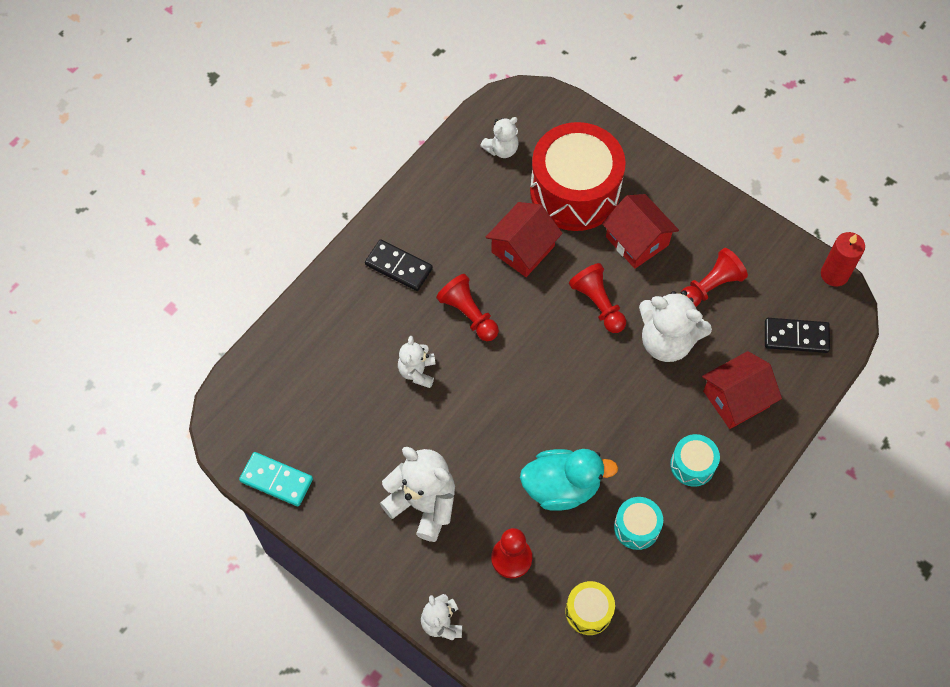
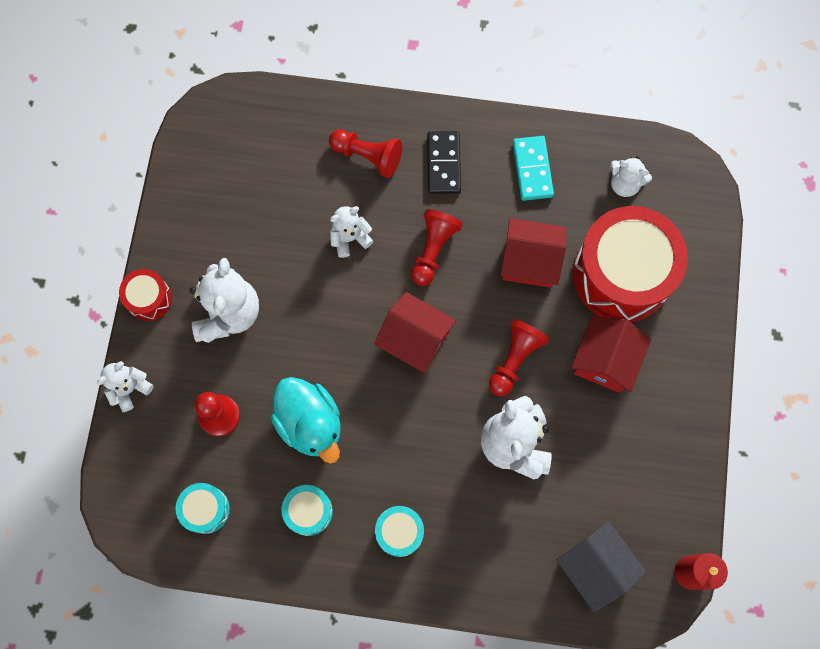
camera: 60 degrees right, 10 degrees up
turquoise domino [239,452,313,506] -> turquoise domino moved to [513,136,554,201]
yellow drum [565,581,615,635] -> turquoise drum [176,483,230,534]
red pawn [680,248,748,307] -> red pawn moved to [329,129,402,178]
red house [702,351,782,429] -> red house moved to [374,292,456,373]
black domino [765,318,830,353] -> black house [556,521,647,612]
none -> red drum [119,269,172,321]

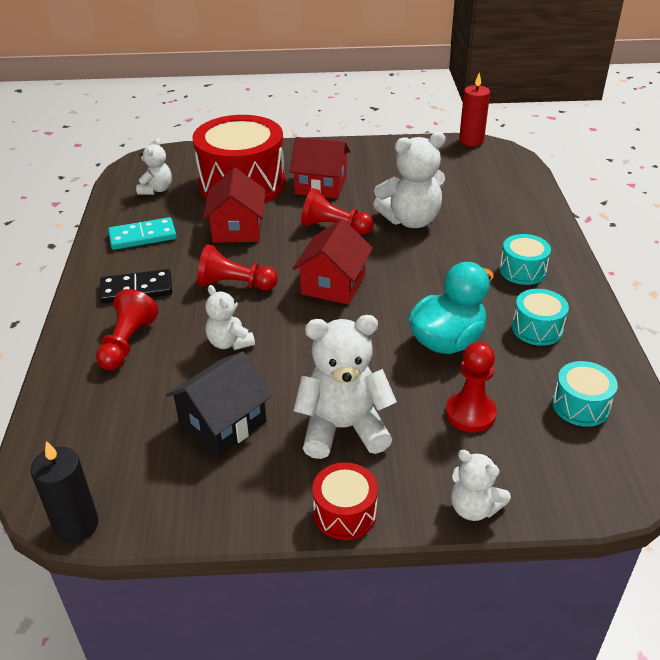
camera: 100 degrees left, 35 degrees down
black house [556,521,647,612] -> black house moved to [166,352,272,456]
none -> black candle [30,441,99,543]

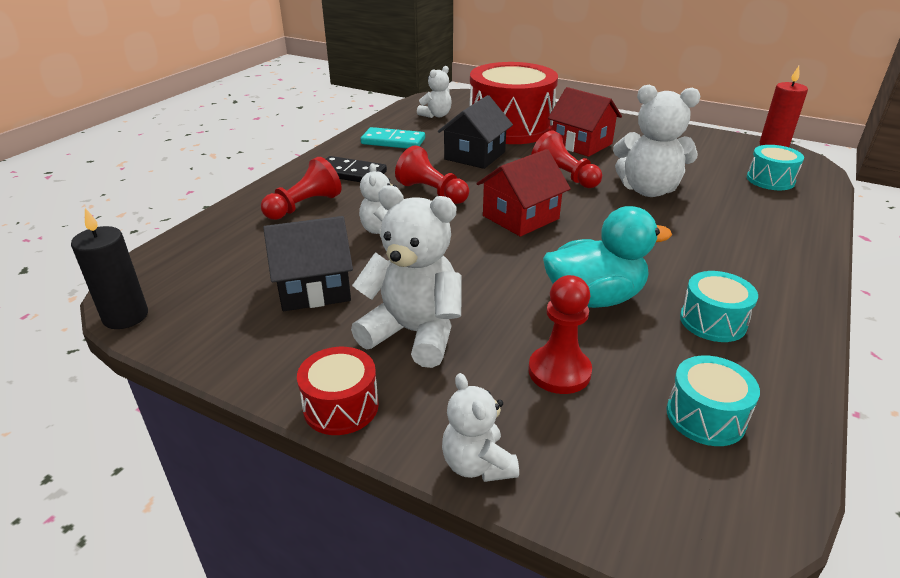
camera: 30 degrees right, 5 degrees down
red house [203,168,265,243] -> black house [438,95,513,169]
turquoise drum [500,234,551,285] -> turquoise drum moved to [747,145,804,190]

